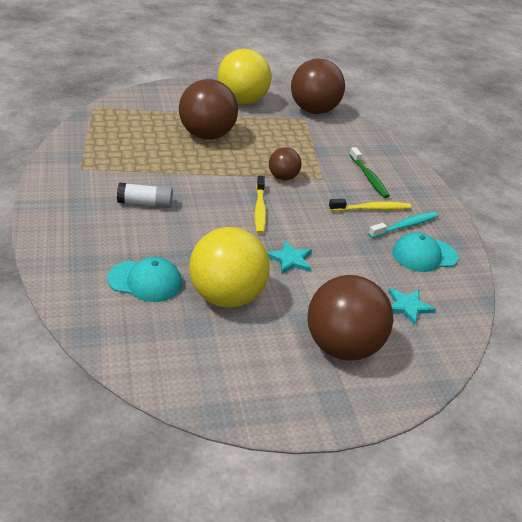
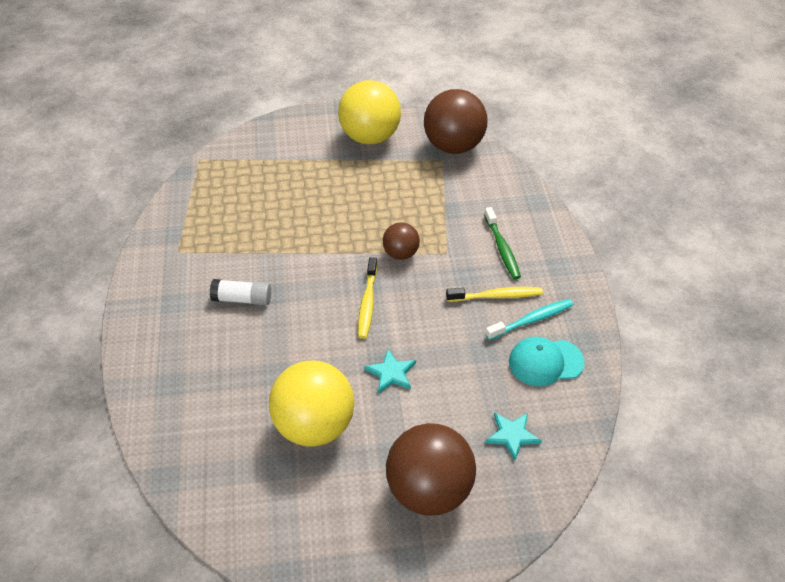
camera: 10 degrees right, 10 degrees up
turquoise cap [107,257,182,302] -> none
brown ball [179,79,238,140] -> none

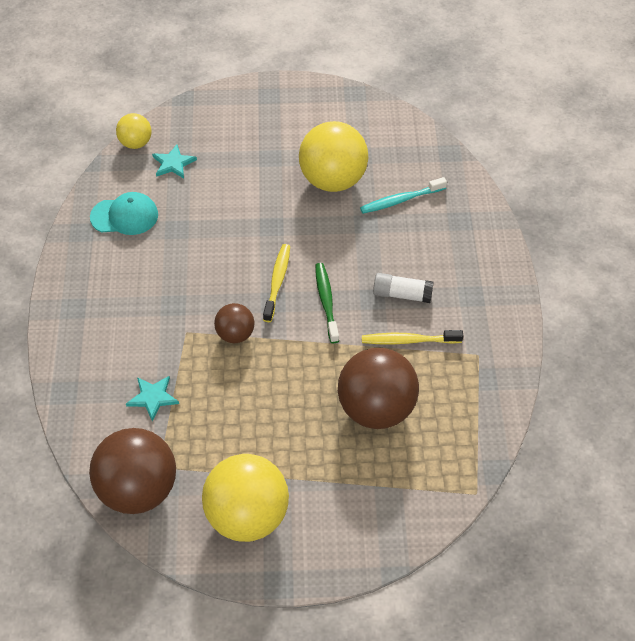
camera: 175 degrees left, 5 degrees up
turquoise star [364,349,416,393] -> turquoise star moved to [126,376,179,421]
brown ball [386,423,476,516] -> brown ball moved to [338,348,419,429]
yellow toothbrush [446,287,543,302] -> yellow toothbrush moved to [362,330,463,345]
green toothbrush [484,207,521,279] -> green toothbrush moved to [315,263,339,344]
turquoise toothbrush [485,299,573,340] -> turquoise toothbrush moved to [360,177,447,214]
none -> yellow ball [116,113,151,149]

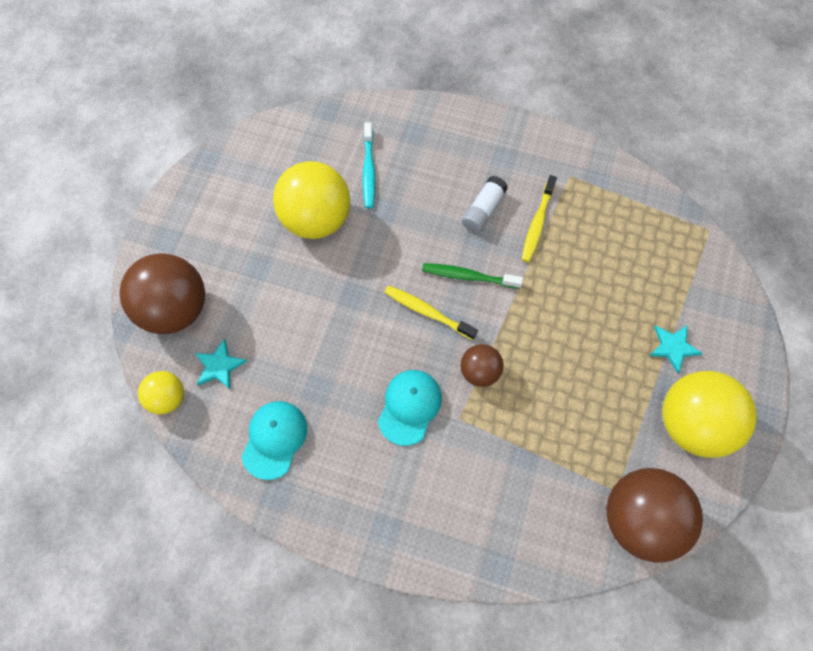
camera: 70 degrees left, 15 degrees up
turquoise star [126,376,179,421] -> turquoise star moved to [649,325,703,373]
brown ball [338,348,419,429] -> brown ball moved to [120,253,205,334]
none -> turquoise cap [378,370,442,446]

